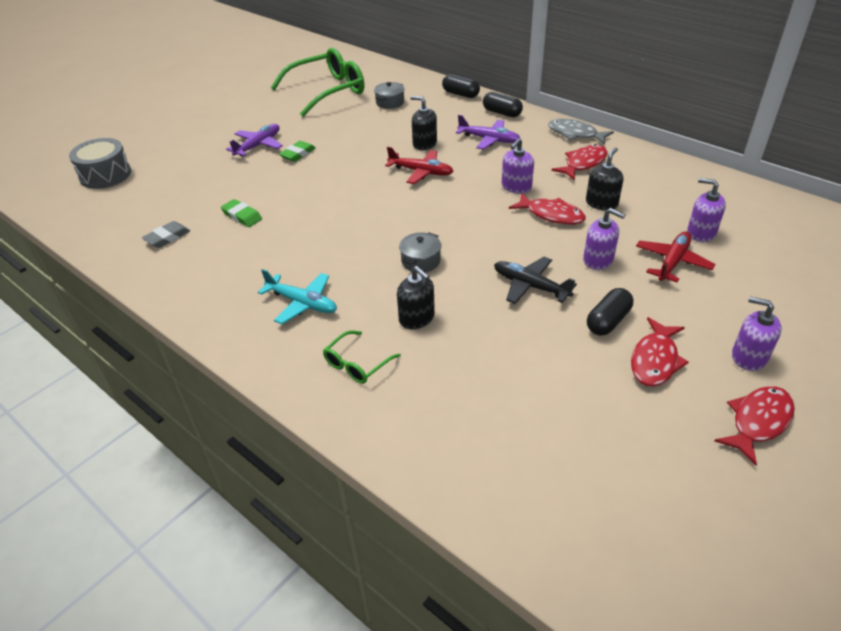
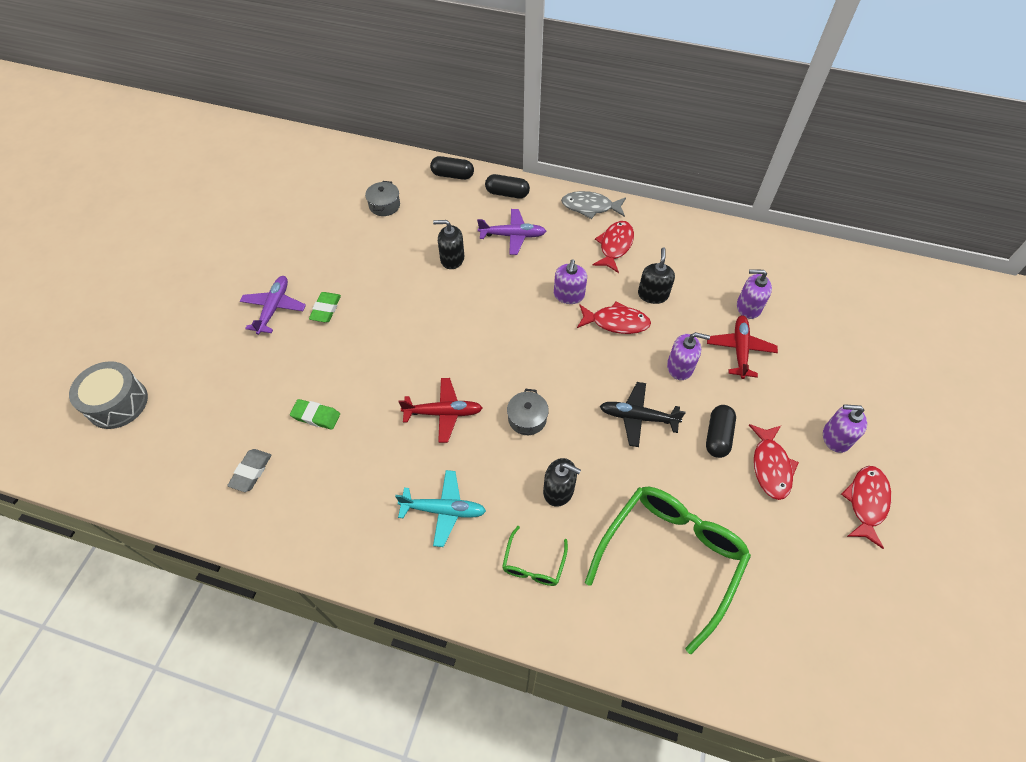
camera: 25 degrees left, 15 degrees up
green glasses [271,48,365,117] -> green glasses moved to [585,487,751,654]
red plane [385,147,453,184] -> red plane moved to [398,378,483,443]

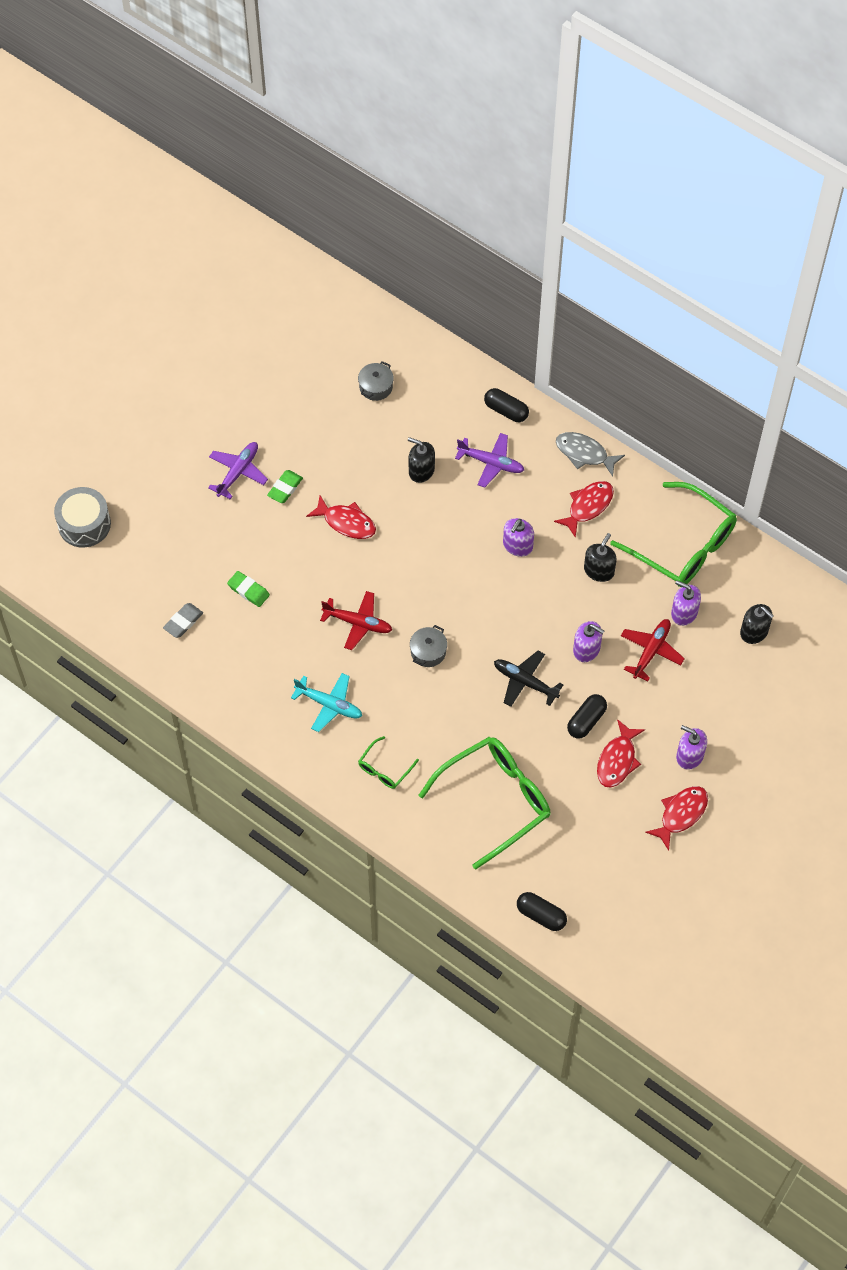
camera: 20 degrees right, 5 degrees up
black capsule [430,156,474,180] -> black capsule moved to [517,892,567,931]
black soap dispenser [543,458,581,507] -> black soap dispenser moved to [740,604,774,644]
red fish [577,301,651,334] -> red fish moved to [306,496,376,539]
none -> green glasses [610,482,737,587]

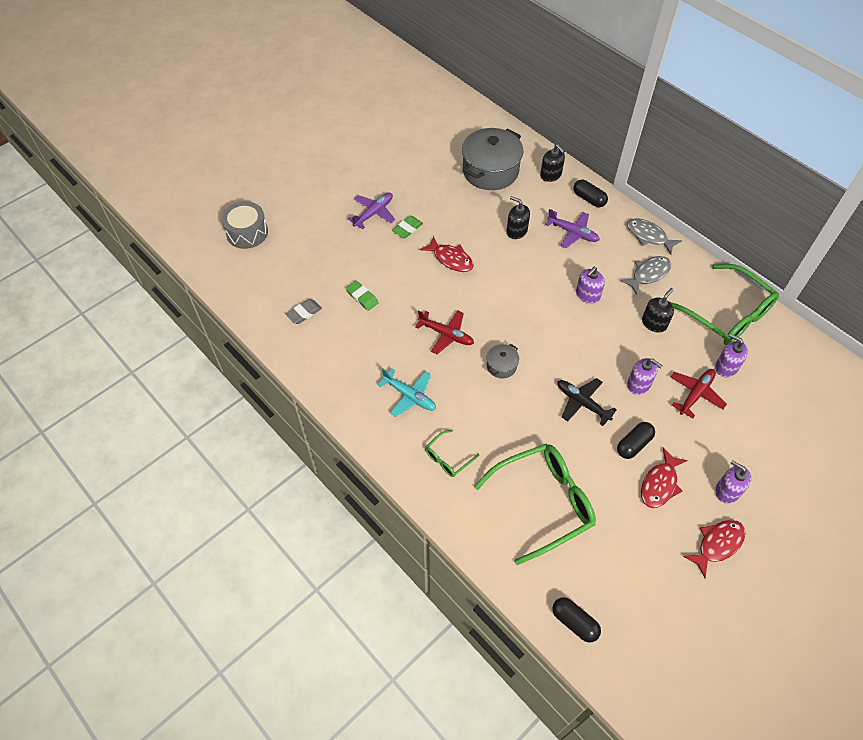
camera: 10 degrees right, 5 degrees down
grey pot [358,361,394,401] -> grey pot [462,128,523,190], size x2.20
red fish [554,481,614,538] -> grey fish [620,256,671,295]
black soap dispenser [740,604,774,644] -> black soap dispenser moved to [540,144,565,182]

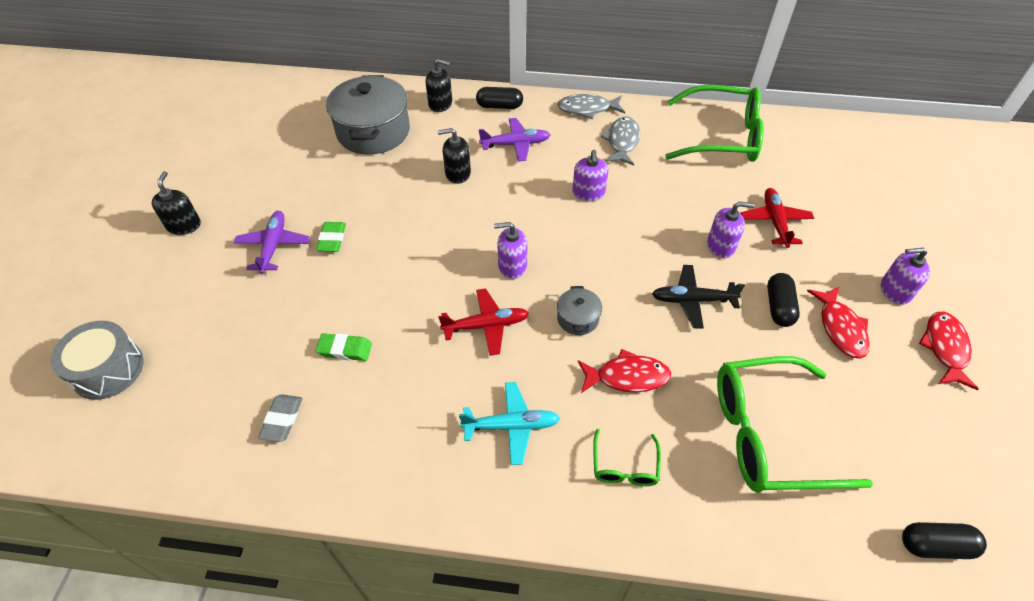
camera: 40 degrees left, 5 degrees down
red fish [420,236,474,272] -> red fish moved to [578,349,671,393]
green glasses [474,444,596,565] -> green glasses turned 120 degrees counterclockwise [717,356,873,493]
black soap dispenser [642,288,674,333] -> black soap dispenser moved to [152,171,201,235]
purple soap dispenser [715,334,748,377] -> purple soap dispenser moved to [494,222,528,279]

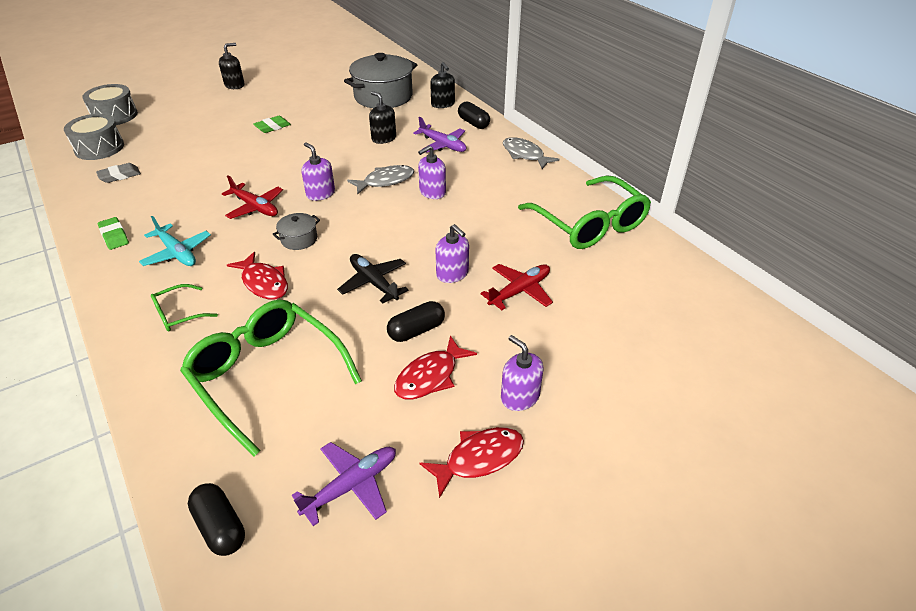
camera: 50 degrees right, 10 degrees down
purple plane [234,211,310,274] -> purple plane moved to [292,442,396,526]
green eraser [316,333,372,361] -> green eraser moved to [98,217,129,250]
grey fish [601,116,640,166] -> grey fish moved to [347,165,414,195]
none -> grey drum [64,114,124,160]

